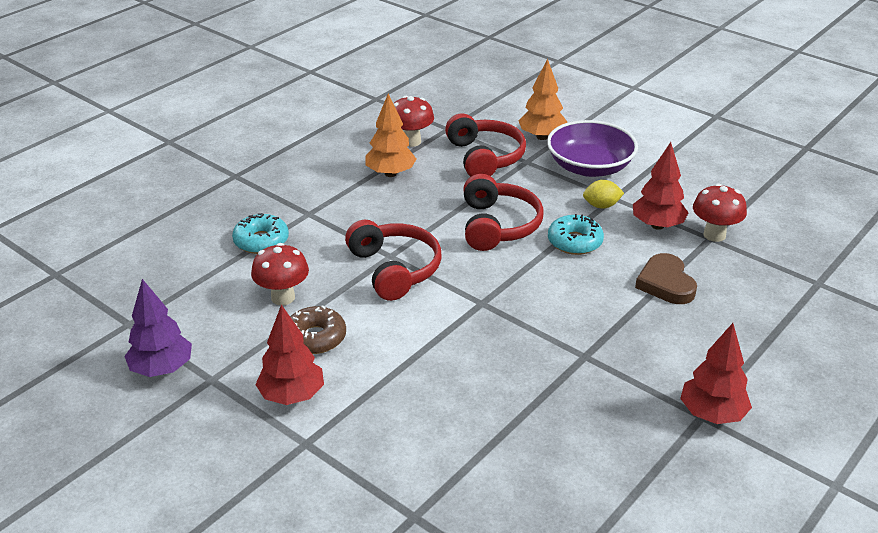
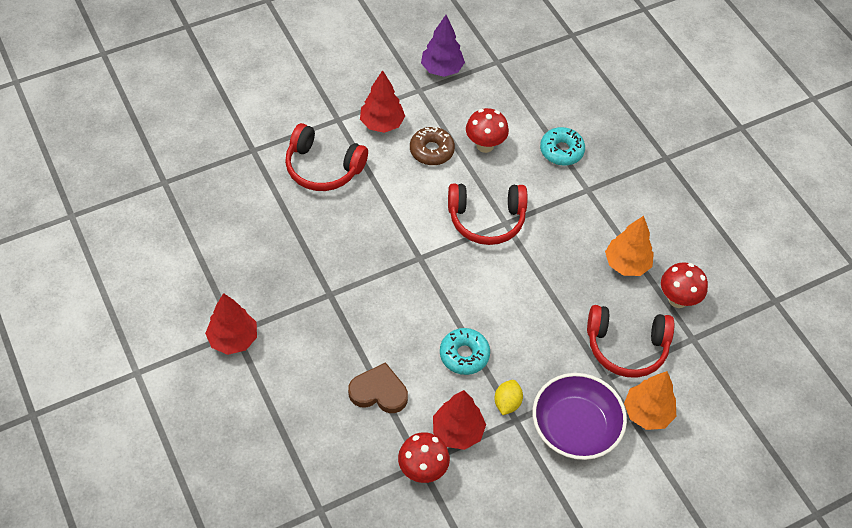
camera: 110 degrees right, 20 degrees up
red headphones [463,174,544,251] -> red headphones moved to [285,123,368,191]

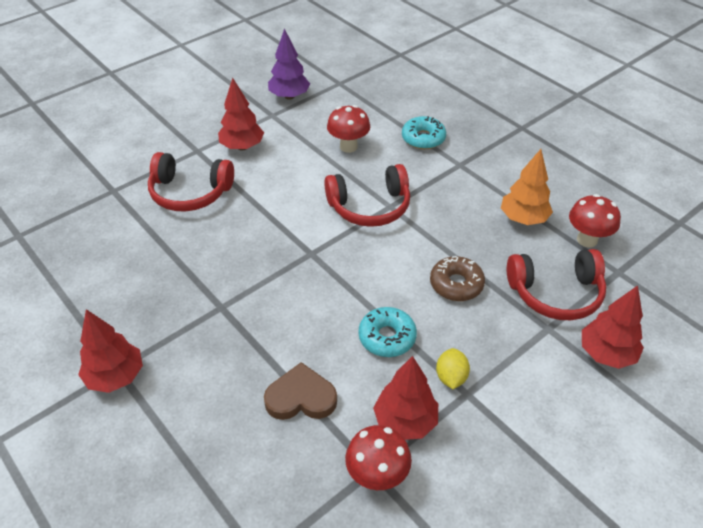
camera: 10 degrees left, 10 degrees down
brown donut [410,127,455,165] -> brown donut moved to [430,256,485,301]
purple bowl [533,373,627,460] -> none
orange tree [624,371,676,430] -> red tree [582,286,644,369]

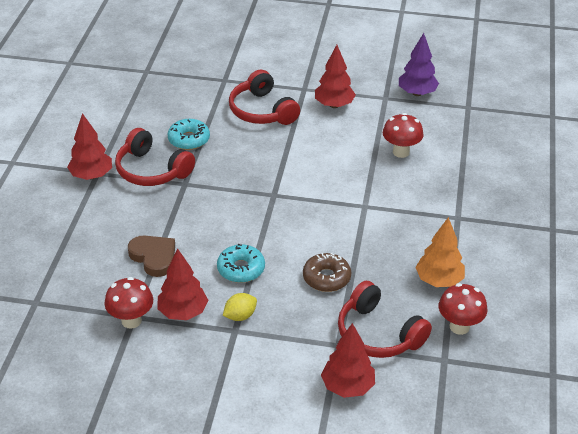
camera: 50 degrees right, 5 degrees down
red headphones [324,164,410,227] -> red headphones moved to [115,128,195,186]
turquoise donut [402,116,446,149] -> turquoise donut moved to [168,119,210,150]

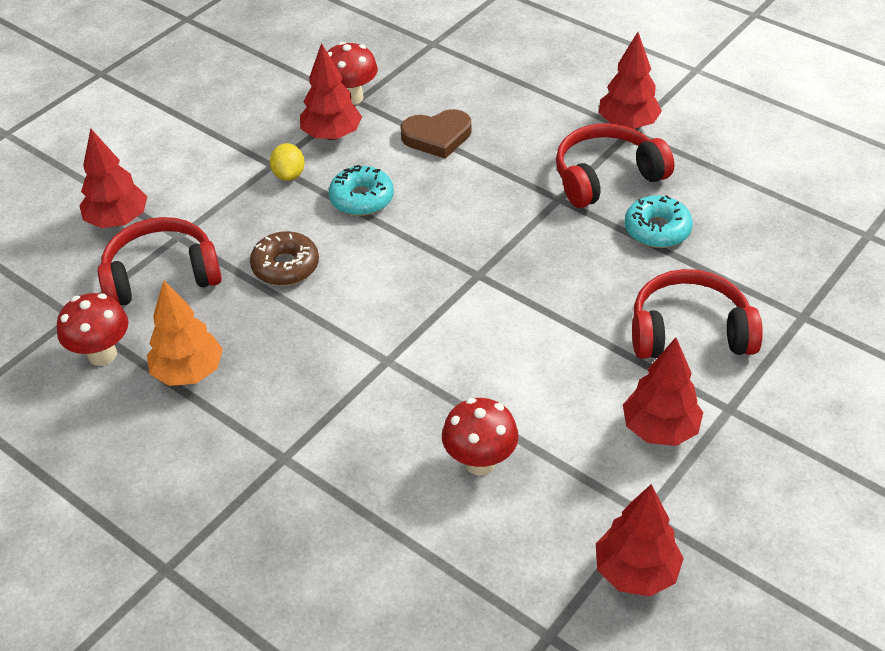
camera: 120 degrees right, 5 degrees up
purple tree [399,33,439,96] -> red tree [596,484,684,597]

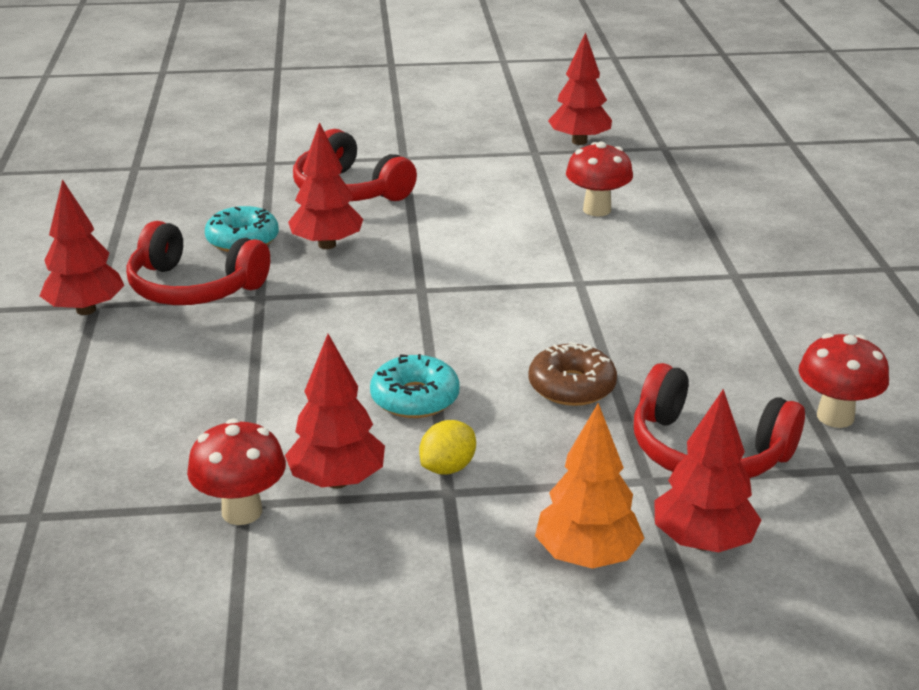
camera: 135 degrees left, 15 degrees down
orange tree [147,280,223,386] -> orange tree moved to [535,403,644,569]
brown heart [400,109,471,159] -> none
red tree [623,337,703,446] -> red tree moved to [288,122,363,249]

